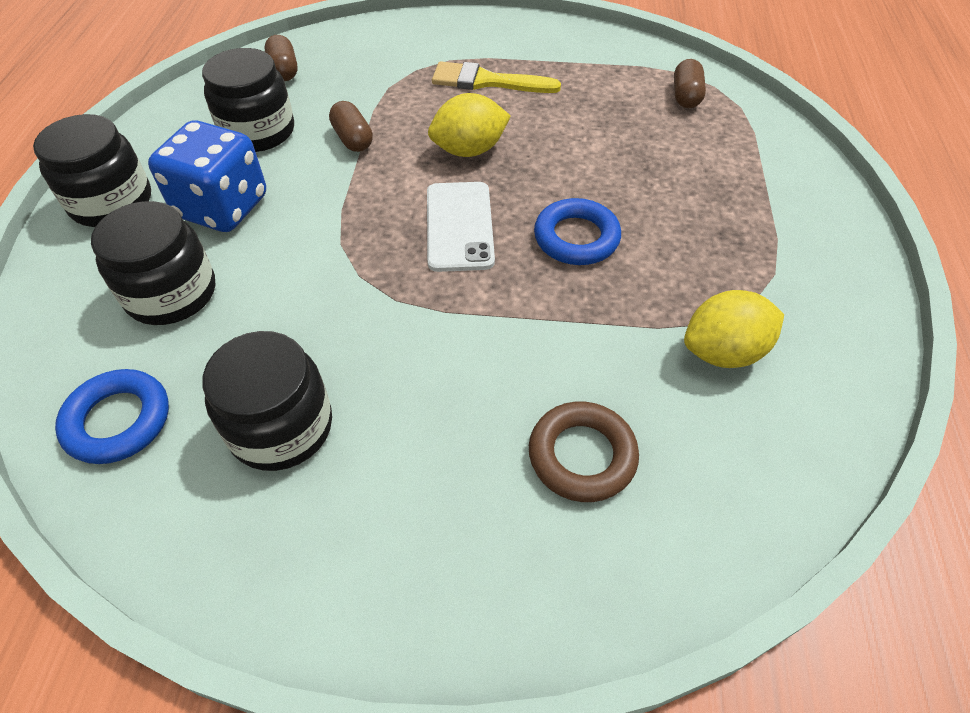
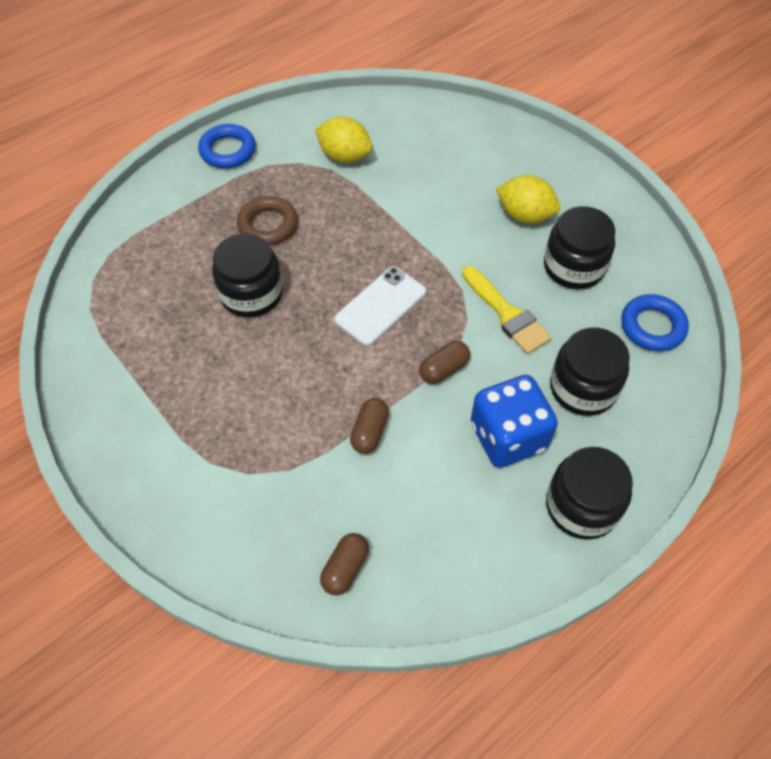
camera: 135 degrees left, 5 degrees up
black jar [202,48,294,152] -> black jar moved to [212,233,283,318]
yellow lemon [428,93,511,157] -> yellow lemon moved to [496,175,560,224]
yellow brush [432,61,561,93] -> yellow brush moved to [462,266,551,354]
brown ring [529,402,639,502] -> brown ring moved to [237,196,298,245]
blue ring [534,198,621,265] -> blue ring moved to [198,124,256,168]
brown capsule [674,59,706,108] -> brown capsule moved to [419,341,470,384]

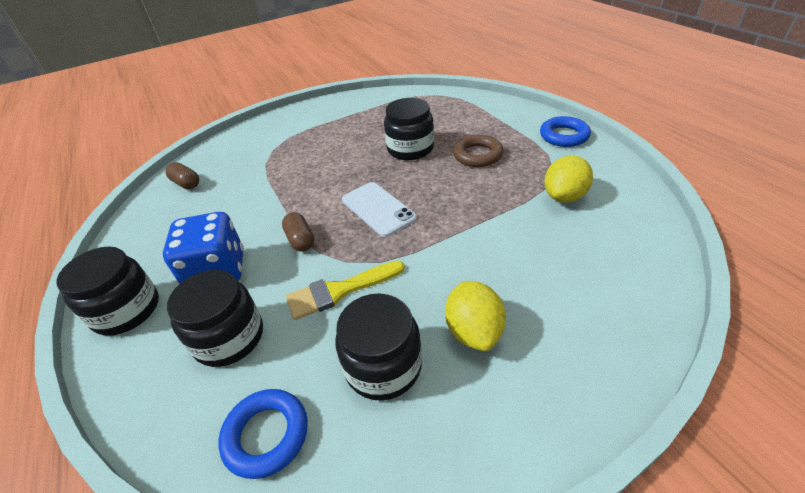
camera: 105 degrees right, 15 degrees down
brown capsule [350,398,389,454] -> none
yellow lemon [496,175,560,224] -> yellow lemon turned 45 degrees counterclockwise [445,281,506,351]

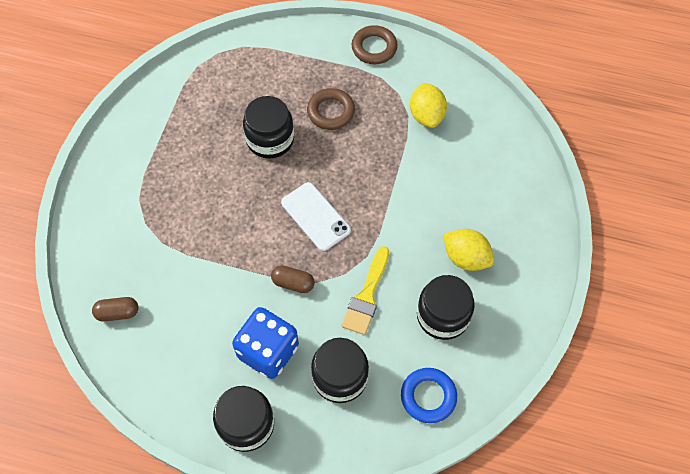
camera: 50 degrees left, 20 degrees up
white phone [342,182,417,237] -> white phone turned 45 degrees clockwise [281,182,351,251]
blue ring [540,116,591,147] -> brown ring [352,25,398,65]

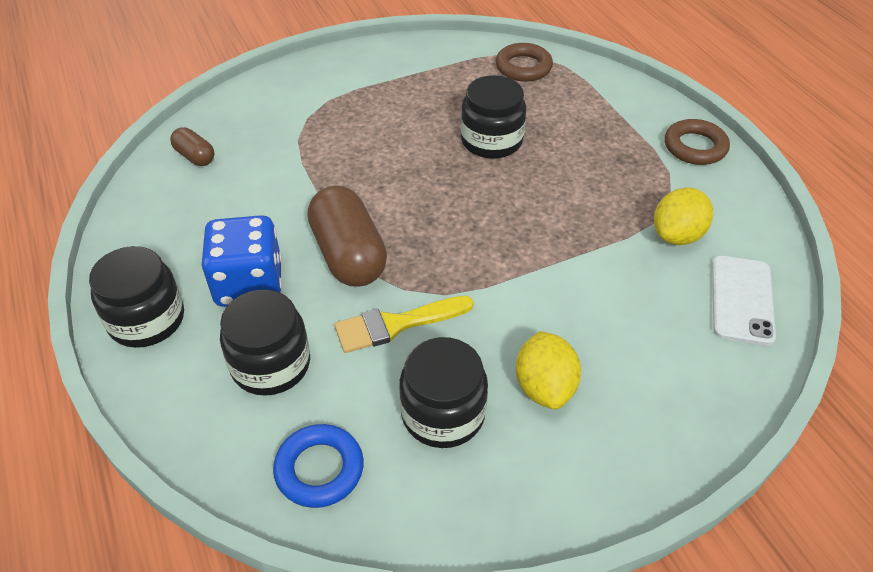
camera: 50 degrees right, 15 degrees down
brown capsule [271,265,315,293] -> brown capsule [307,185,387,286], size x1.98
white phone [281,182,351,251] -> white phone moved to [712,256,776,346]
brown ring [307,88,355,130] -> brown ring moved to [496,43,553,82]

